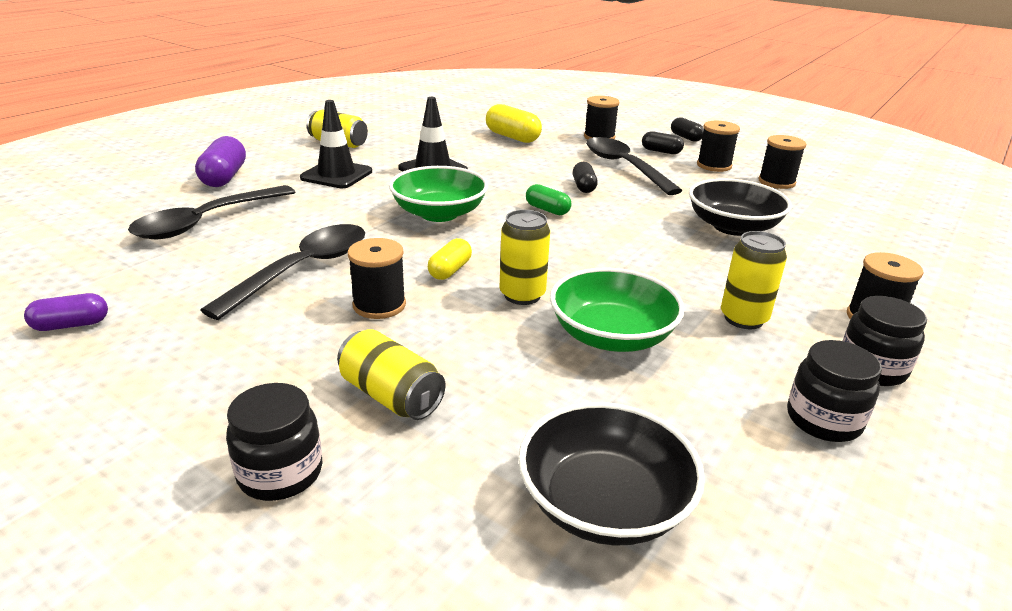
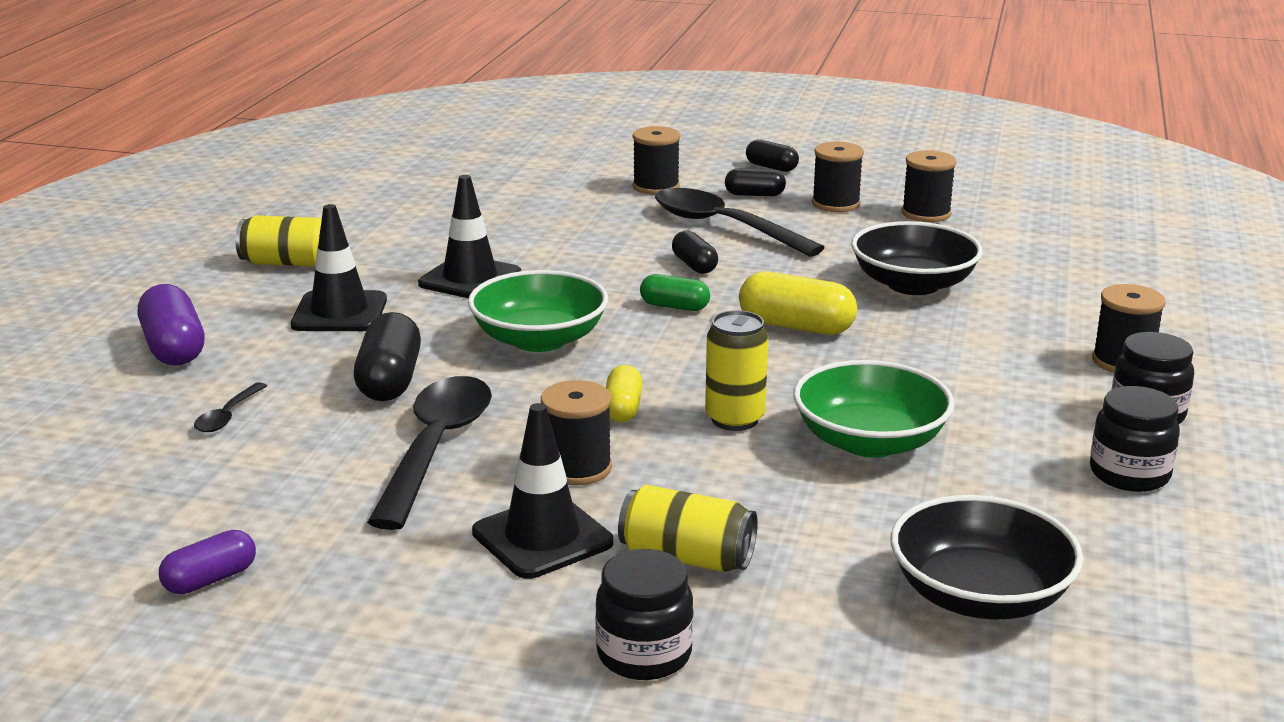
camera: 20 degrees left, 5 degrees down
black spoon [128,185,295,240] -> black spoon [194,382,267,432], size x0.43
yellow capsule [486,104,542,143] -> yellow capsule moved to [739,272,857,335]
yellow can [721,231,787,329] -> none
none -> black capsule [354,312,421,401]
none -> black traffic cone [472,403,613,579]

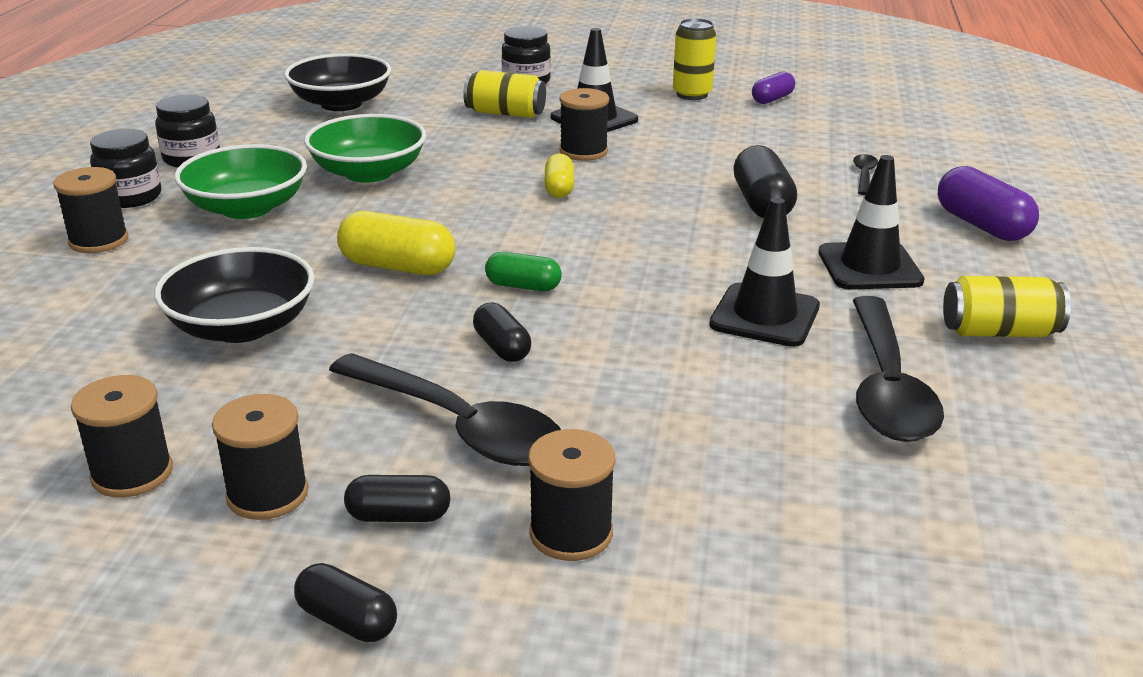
camera: 175 degrees right, 5 degrees up
black spoon [367,376,492,530] -> black spoon moved to [853,296,944,442]
green bowl [468,270,608,352] -> green bowl moved to [174,144,307,219]
yellow can [705,310,768,431] -> yellow can moved to [673,18,716,100]

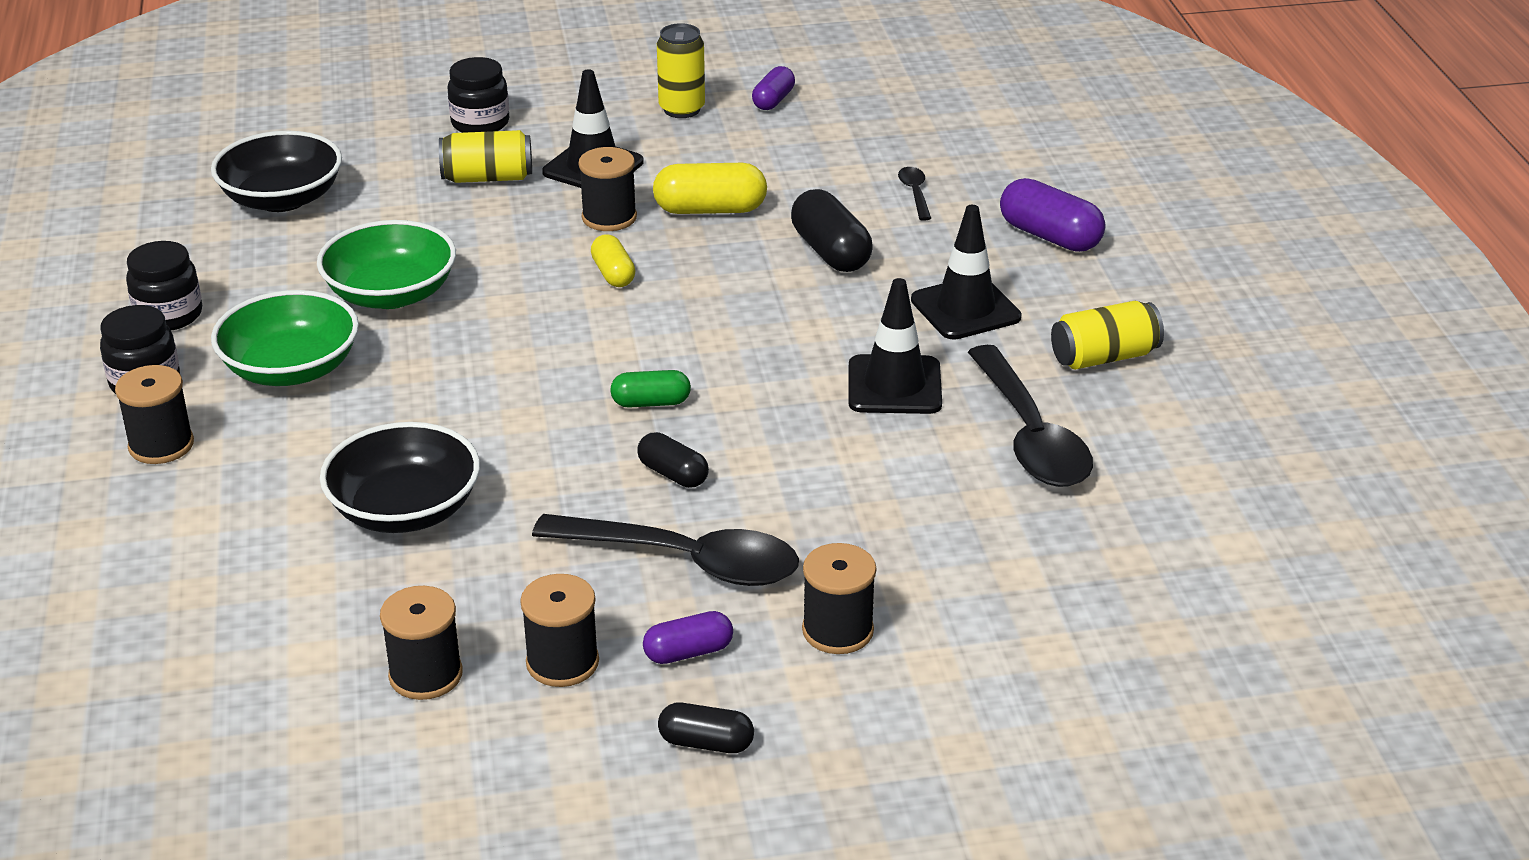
camera: 20 degrees left, 5 degrees up
yellow capsule [337,211,455,275] -> yellow capsule moved to [653,163,767,214]
black capsule [344,475,450,522] -> purple capsule [643,611,733,664]

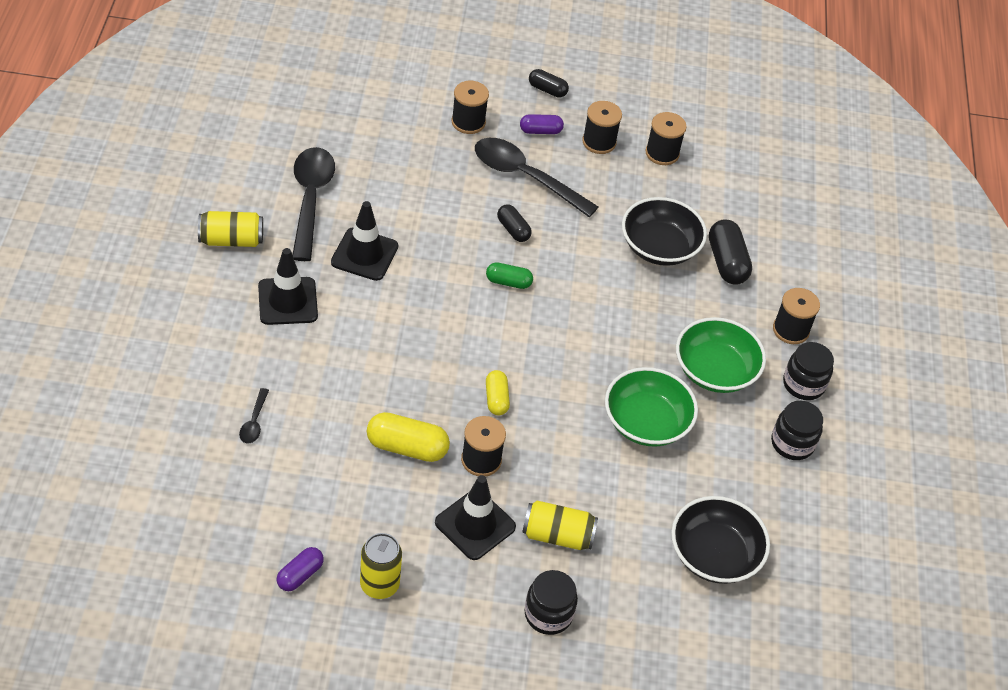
camera: 170 degrees left, 15 degrees up
black capsule [791,189,873,272] -> black capsule moved to [709,219,752,285]
purple capsule [1000,178,1105,252] -> none

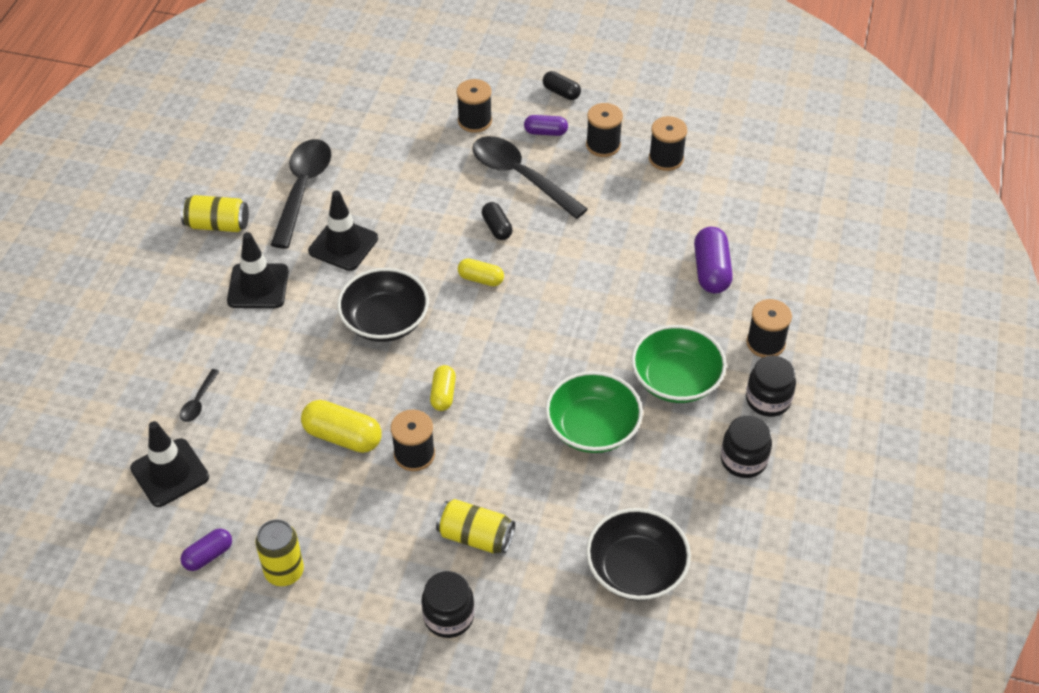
camera: 15 degrees right, 0 degrees up
black traffic cone [435,475,516,560] -> black traffic cone moved to [130,421,209,507]
green capsule [486,262,533,289] -> yellow capsule [458,259,504,286]
black bowl [622,197,707,266] -> black bowl moved to [337,268,429,342]
black capsule [709,219,752,285] -> purple capsule [694,227,733,294]

